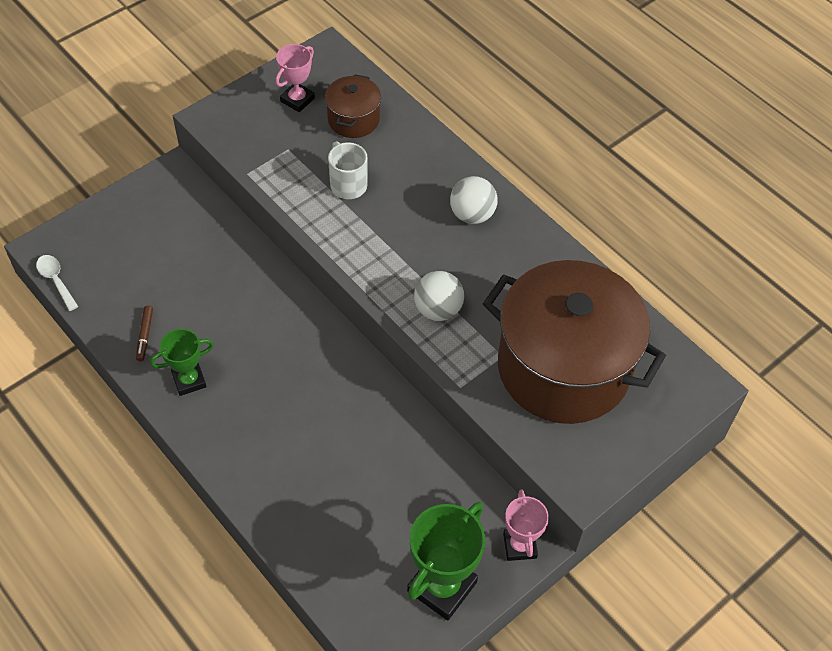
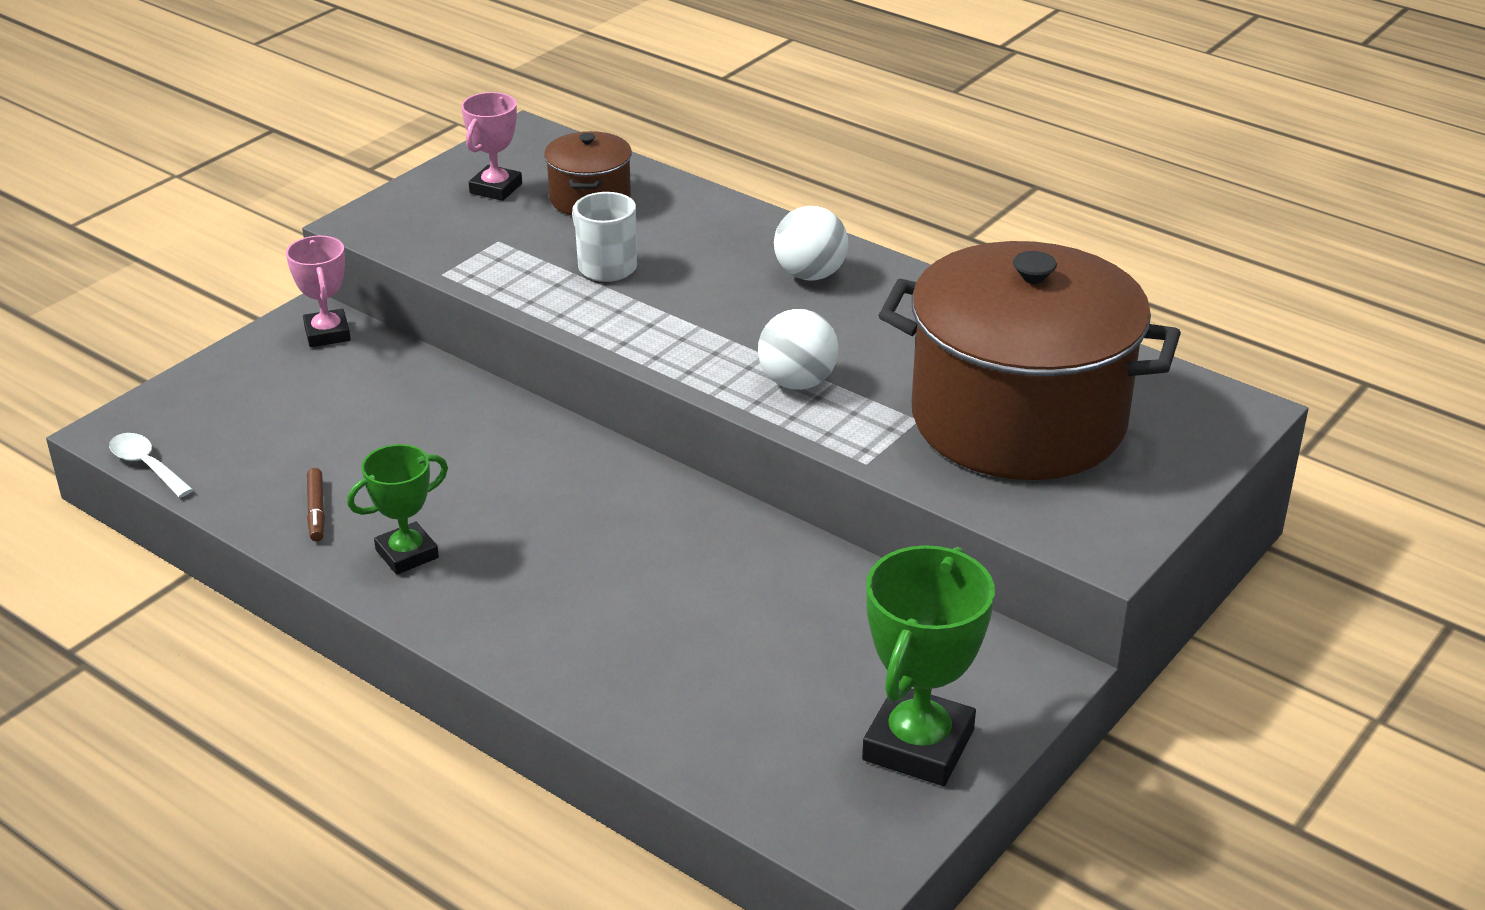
camera: 10 degrees left, 20 degrees down
pink trophy [503,489,549,561] -> pink trophy moved to [286,236,351,347]

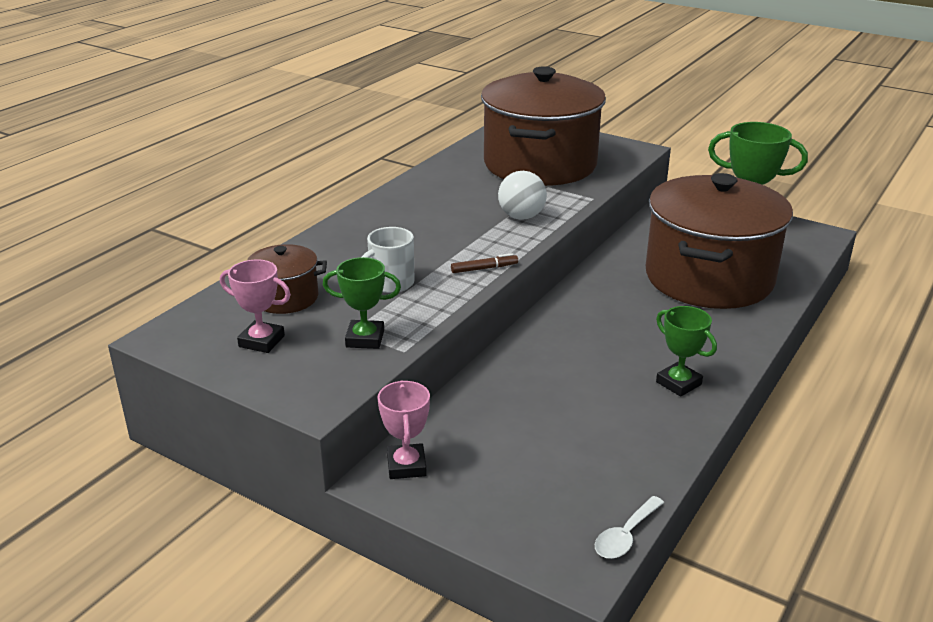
camera: 95 degrees left, 5 degrees down
pink trophy [286,236,351,347] -> pink trophy turned 75 degrees counterclockwise [378,380,430,479]
brown marker [307,468,325,541] -> brown marker moved to [451,253,518,273]
white ball [774,206,848,281] -> none
none -> green trophy [323,257,401,349]
none -> brown pot [646,173,793,309]

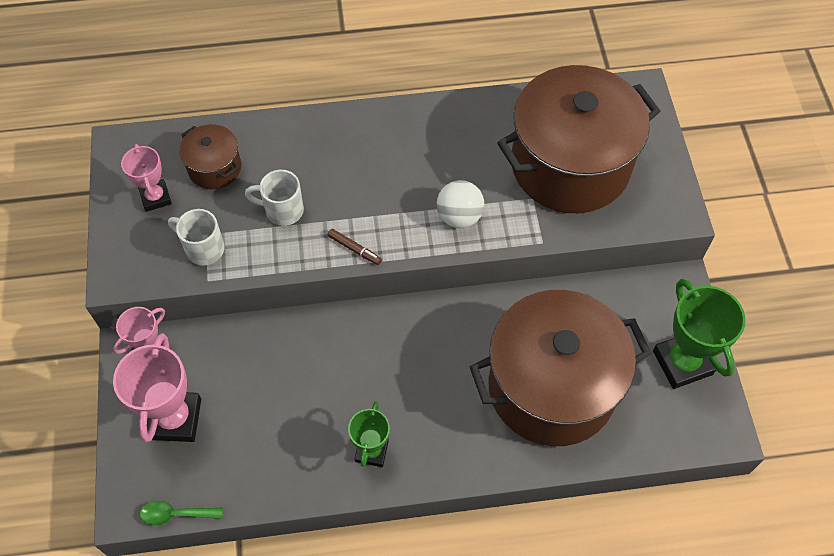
camera: 50 degrees right, 30 degrees up
green trophy [323,257,401,349] -> white mug [168,209,225,266]
white spoon [595,496,664,559] -> green spoon [140,501,223,525]
none -> pink trophy [113,333,201,442]

